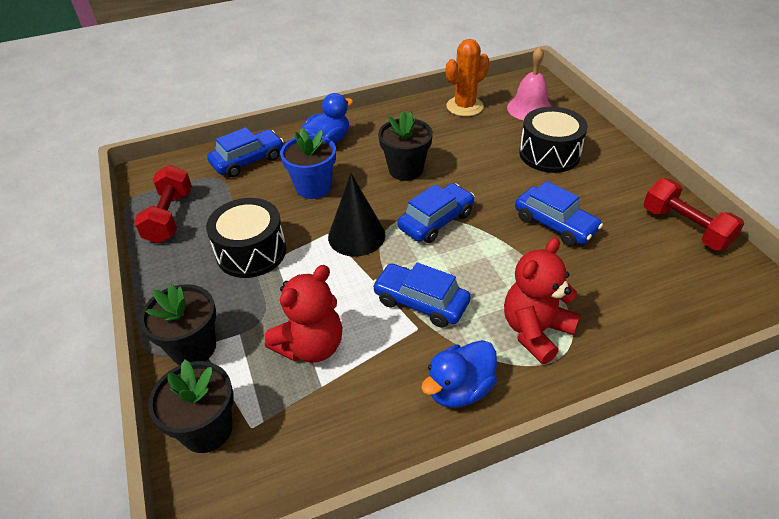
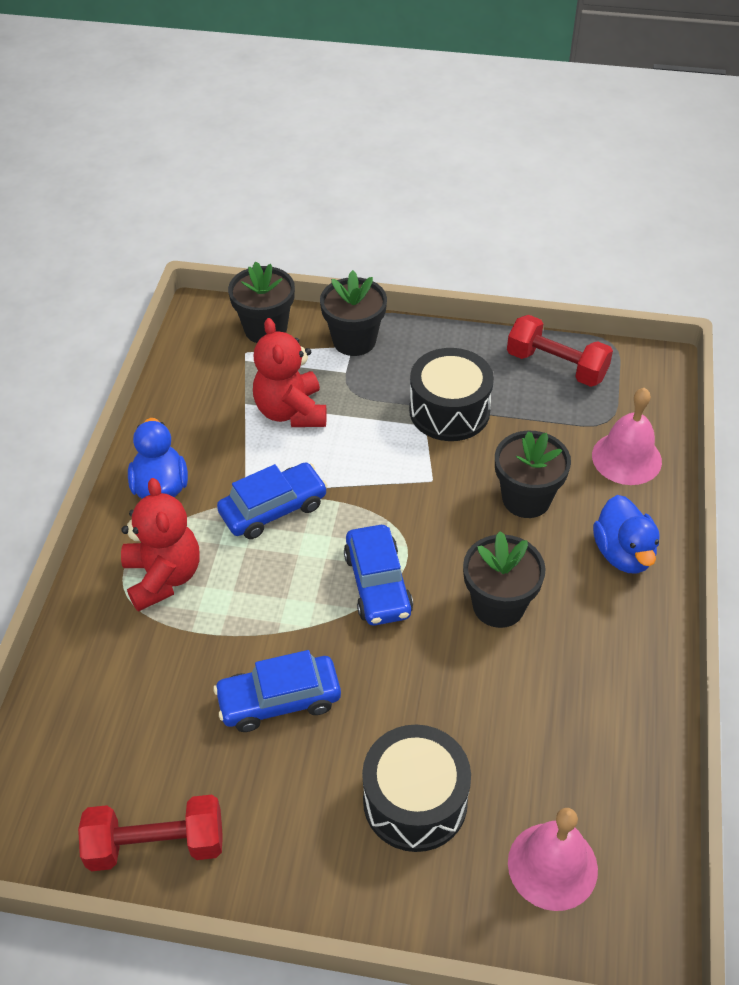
camera: 120 degrees right, 5 degrees up
blue car [207,127,284,177] -> pink bell [592,388,662,485]
blue flower pot [280,128,336,199] -> black flower pot [495,431,571,518]
black cone [328,173,385,257] -> none
orange cactus [446,39,489,117] -> none

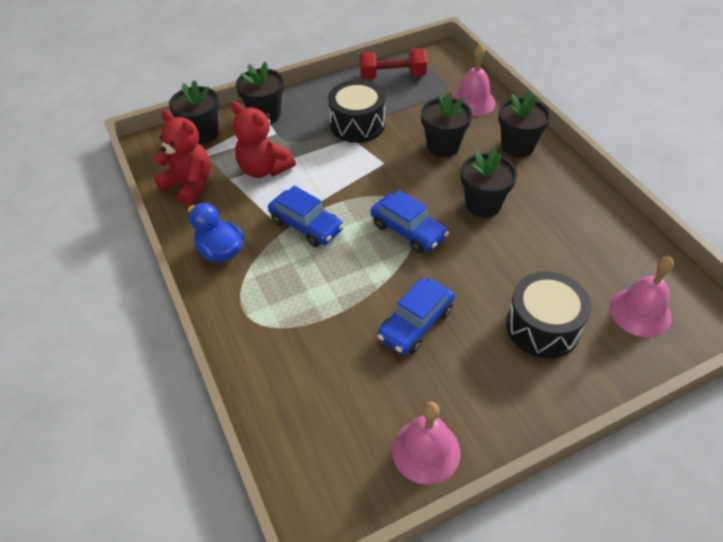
camera: 35 degrees left, 0 degrees up
red dumbbell [78,795,223,871] -> pink bell [392,402,461,485]
red teddy bear [121,478,200,612] -> red teddy bear moved to [154,110,211,206]
blue car [217,462,328,539] -> blue car turned 105 degrees clockwise [268,186,344,247]
blue duck [593,495,660,573] -> black flower pot [498,91,551,157]

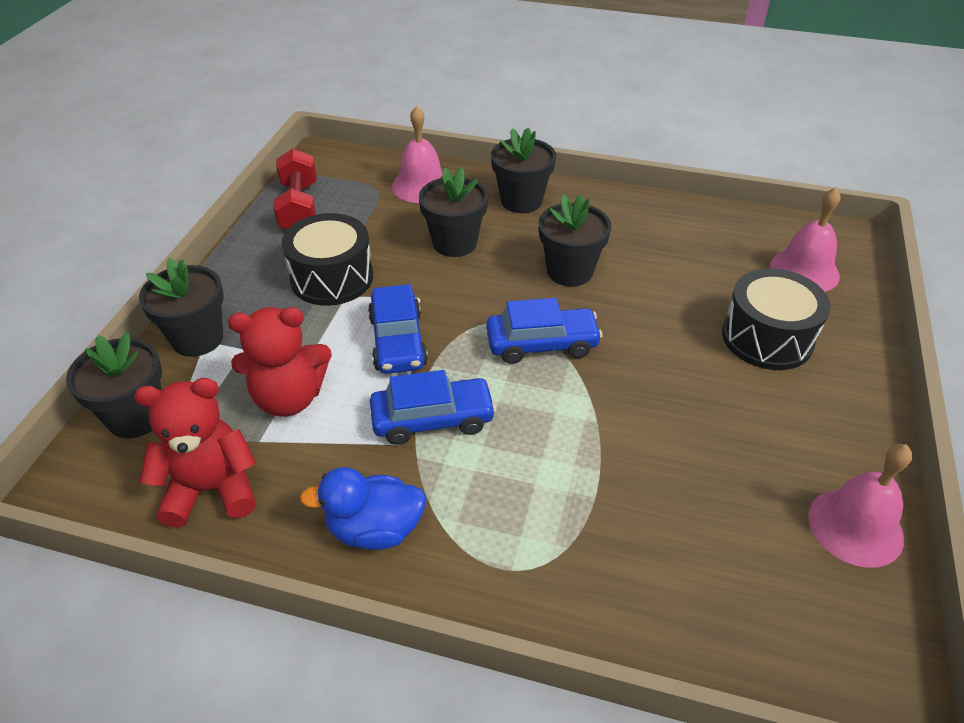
camera: 50 degrees left, 5 degrees down
red dumbbell [359,48,427,80] -> red dumbbell turned 45 degrees counterclockwise [273,148,316,229]
blue car [377,278,455,355] -> blue car moved to [368,284,428,374]

